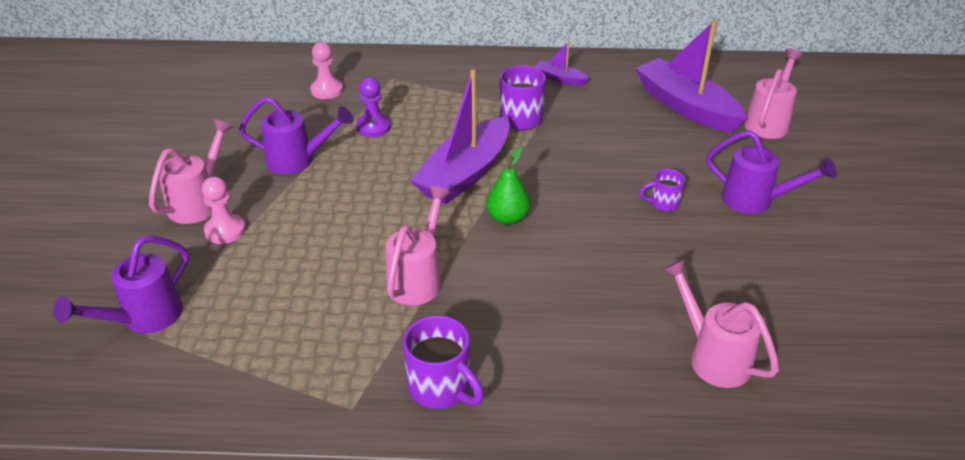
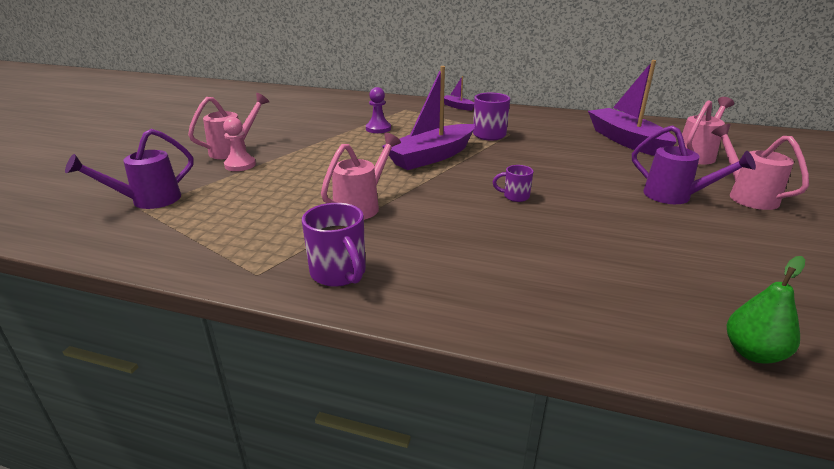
camera: 15 degrees right, 10 degrees down
purple watering can [239,96,353,174] -> none
pink pawn [310,42,343,99] -> none
green pear [486,147,530,225] -> green pear moved to [727,256,805,364]
purple boat [535,41,589,86] -> purple boat moved to [444,76,474,111]
purple mug [639,169,685,212] -> purple mug moved to [493,165,534,202]
pink watering can [662,259,779,388] -> pink watering can moved to [711,124,809,210]

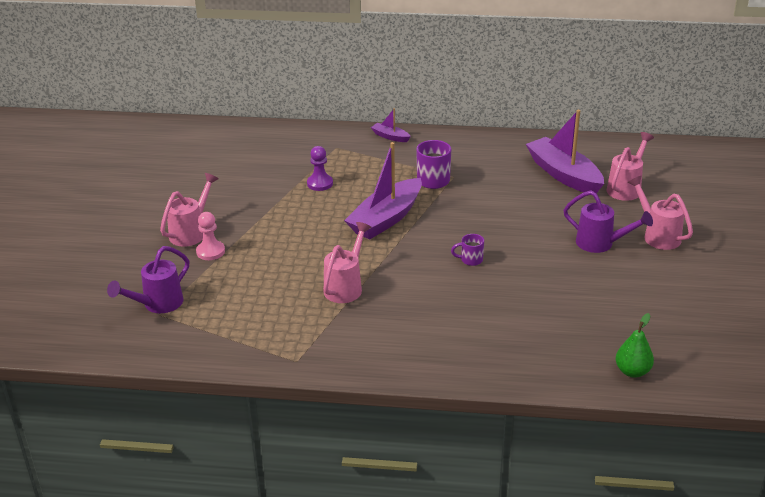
camera: 10 degrees left, 5 degrees up
purple mug [302,203,366,287] -> none

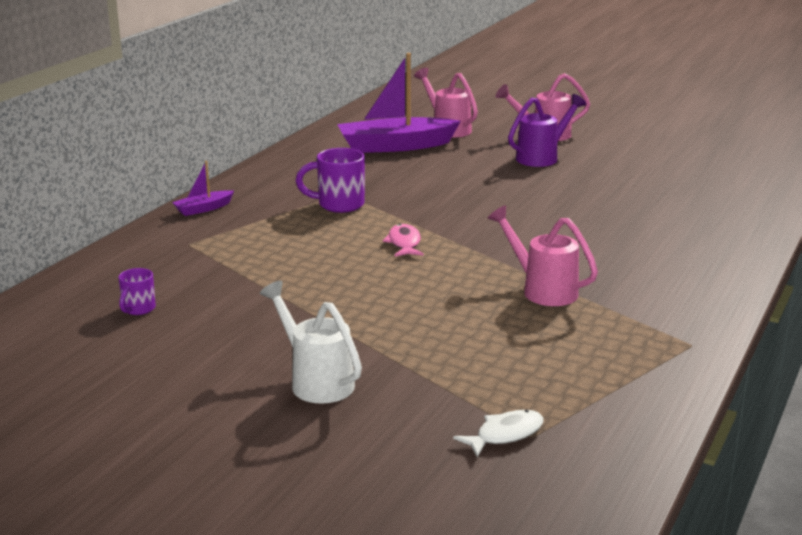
camera: 70 degrees left, 10 degrees down
purple watering can [107,246,189,313] -> white fish [453,410,544,457]
pink watering can [160,173,219,247] -> white watering can [260,281,362,404]
pink pawn [196,212,225,260] -> none
purple pawn [307,146,333,191] -> none
purple boat [344,142,422,240] -> pink fish [382,224,423,257]
purple mug [451,234,484,266] -> purple mug moved to [118,268,156,315]
green pear [615,313,654,378] -> none

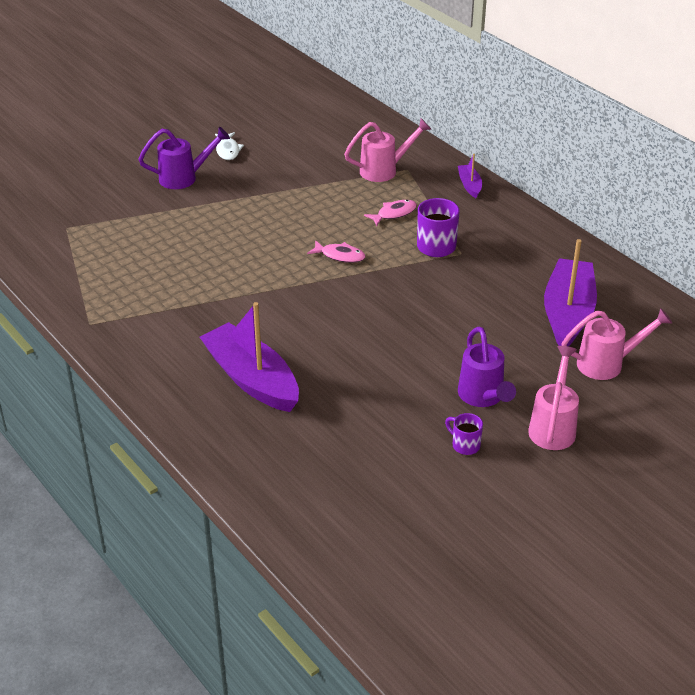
camera: 115 degrees right, 15 degrees up
purple mug [118,268,156,315] -> purple mug moved to [445,413,483,455]
white watering can [260,281,362,404] -> purple watering can [138,127,230,189]
white fish [453,410,544,457] -> white fish moved to [215,132,244,160]
pink watering can [488,205,598,306] -> pink watering can moved to [344,118,431,182]
none -> purple boat [200,302,299,412]
none -> pink fish [364,200,417,227]

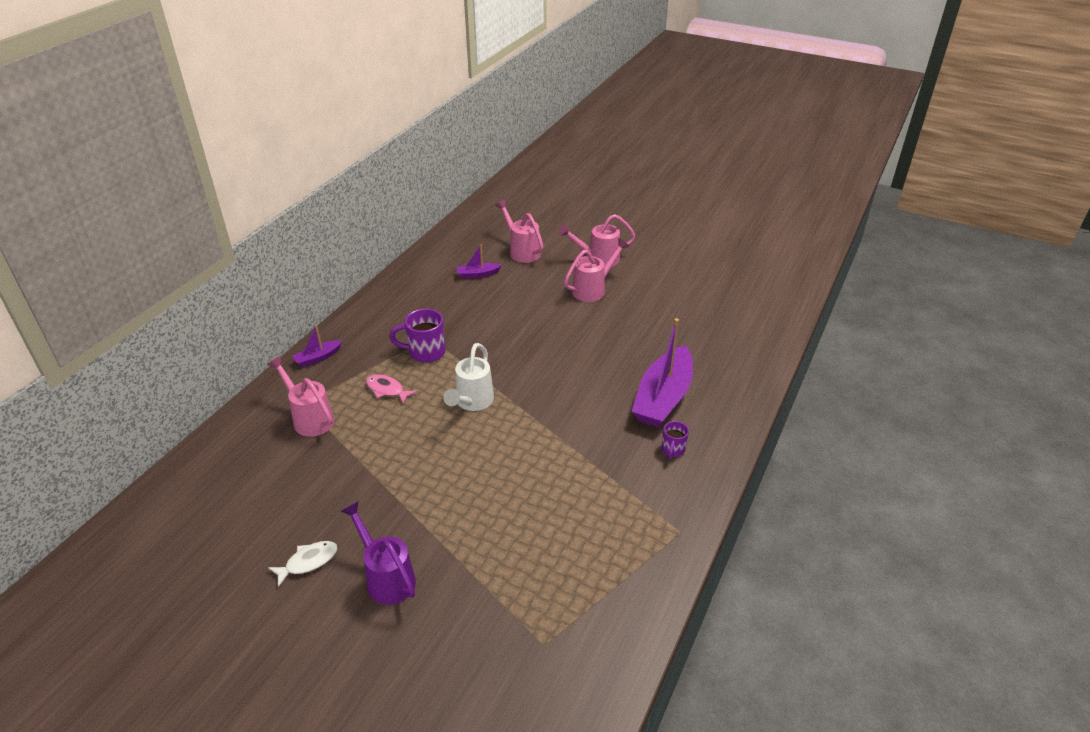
camera: 115 degrees left, 0 degrees up
pink fish [307,240,366,263] -> white watering can [443,343,494,411]
purple mug [445,413,483,455] -> purple mug moved to [661,421,689,459]
purple watering can [458,327,516,407] -> pink watering can [564,238,630,302]
purple boat [544,239,597,347] -> purple boat [456,244,502,279], size x0.46

